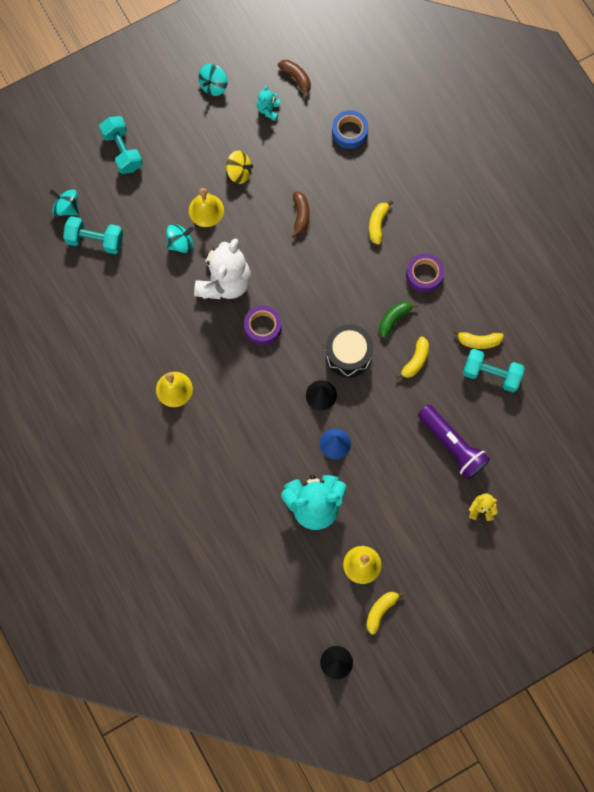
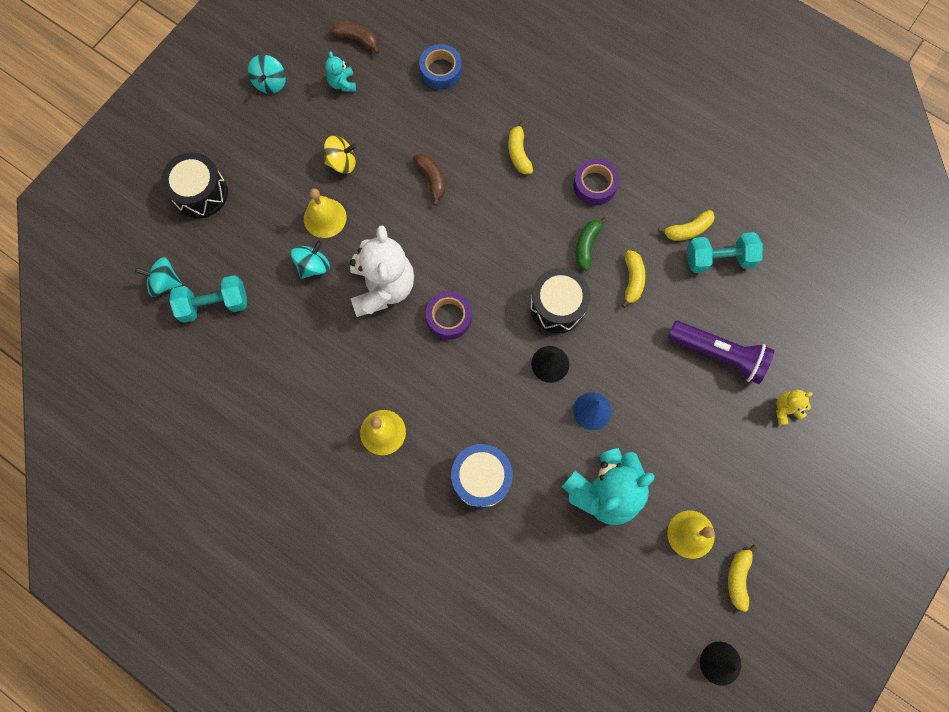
camera: 25 degrees left, 0 degrees up
turquoise dumbbell [99,116,143,174] -> black drum [161,152,228,218]
none -> blue drum [451,444,513,508]

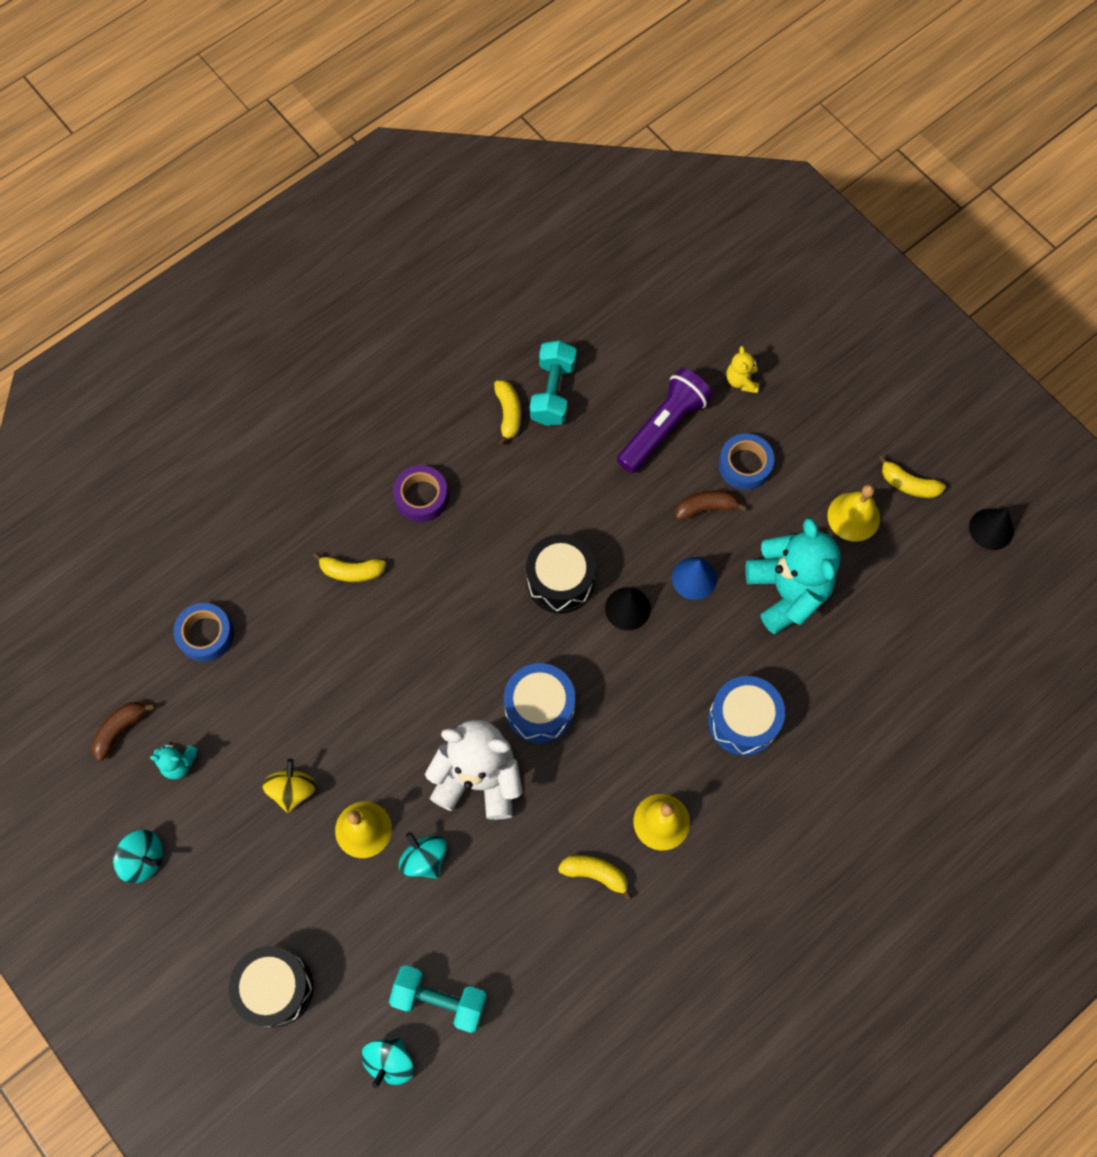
camera: 75 degrees left, 5 degrees down
turquoise dumbbell [169,275,247,323] -> turquoise dumbbell turned 75 degrees counterclockwise [389,965,487,1033]
brown banana [413,153,445,206] -> brown banana moved to [675,490,747,520]
purple tape [426,291,472,340] -> blue drum [504,663,575,743]
green banana [575,217,607,271] -> none
yellow banana [621,250,645,308] -> yellow banana moved to [558,856,632,901]
none -> blue tape [718,434,774,490]

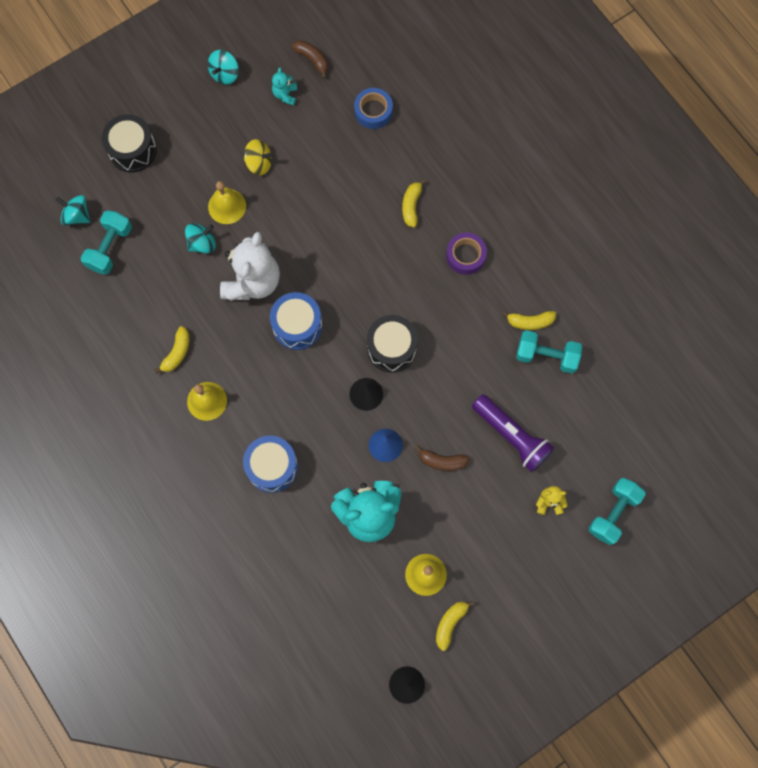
camera: 95 degrees right, 5 degrees up
brown banana [675,490,747,520] -> brown banana turned 105 degrees clockwise [415,445,470,471]
blue tape [718,434,774,490] -> none
none -> turquoise dumbbell [588,478,646,545]

